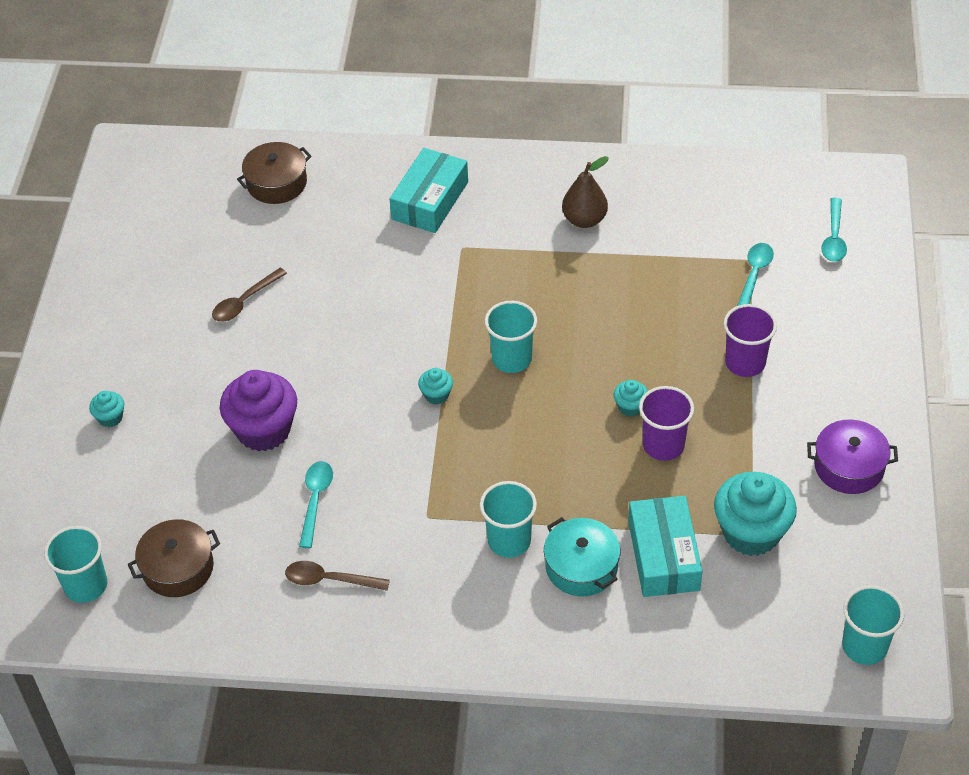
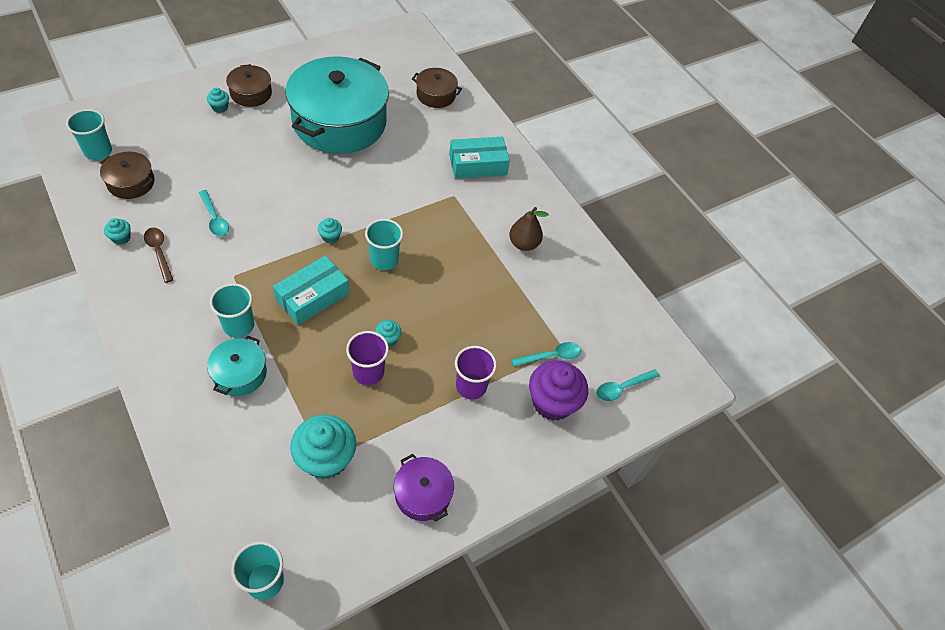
camera: 45 degrees right, 5 degrees up
brown spoon [212,268,287,322] -> turquoise pot [285,56,389,154]
purple cupcake [220,370,297,451] -> purple cupcake moved to [529,360,588,421]
turquoise spoon [299,461,333,548] -> turquoise spoon turned 90 degrees clockwise [199,190,229,236]
turquoise box [628,496,703,597] -> turquoise box moved to [273,256,349,325]
none -> turquoise cupcake [104,218,131,245]
none -> brown pot [226,64,272,107]

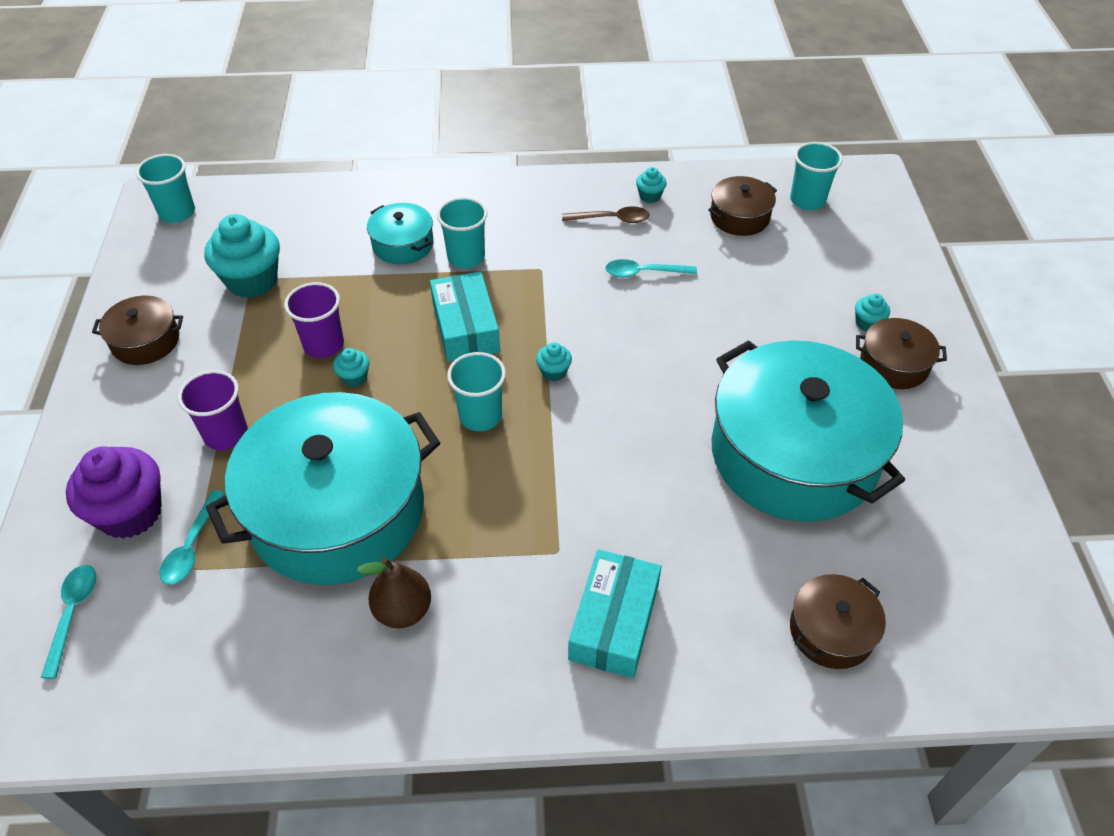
camera: 125 degrees right, 5 degrees down
purple pot [394,454,454,522] -> brown pot [92,296,183,365]
none -> turquoise pot [206,392,440,585]

